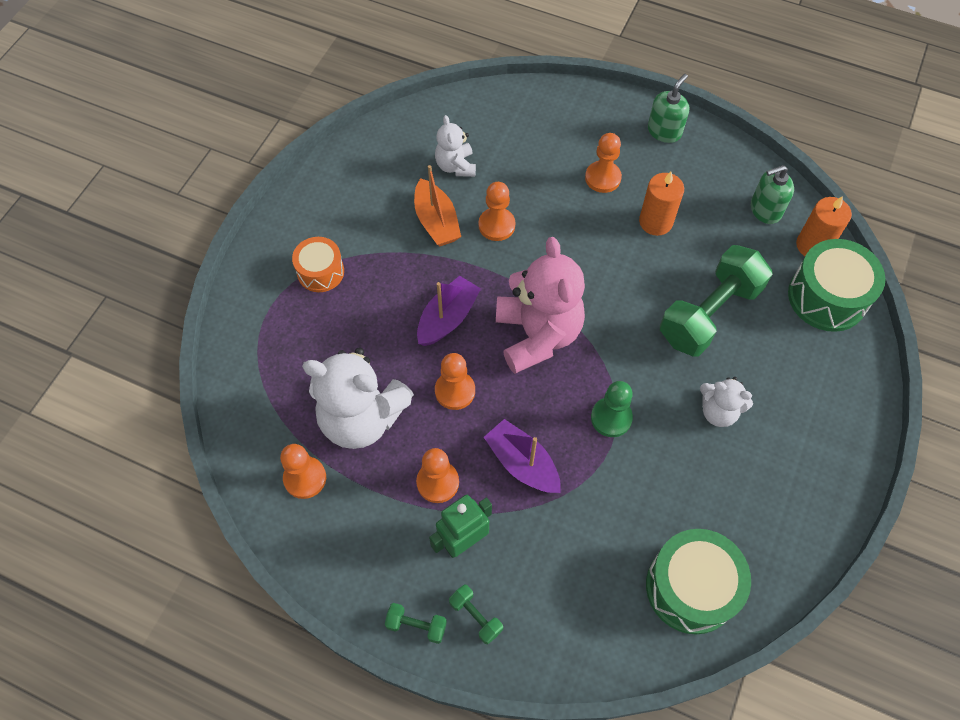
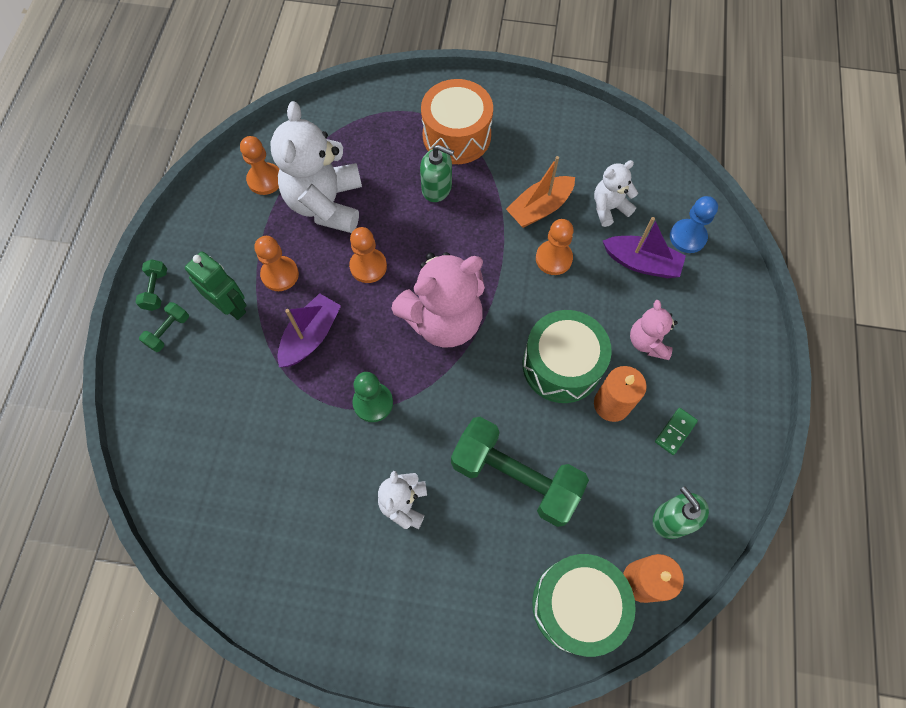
camera: 75 degrees right, 5 degrees up
orange drum [292,237,344,292] -> orange drum [421,79,493,164], size x1.63
purple boat [417,276,481,346] -> purple boat moved to [603,217,686,278]
orange pawn [585,133,622,193] -> pink teddy bear [630,300,678,360]
green drum [646,529,751,635] -> green drum moved to [523,310,612,403]
green soap dispenser [648,74,689,143] -> green soap dispenser moved to [420,145,454,202]
none -> green domino [655,408,698,455]
none -> blue pawn [670,196,718,253]

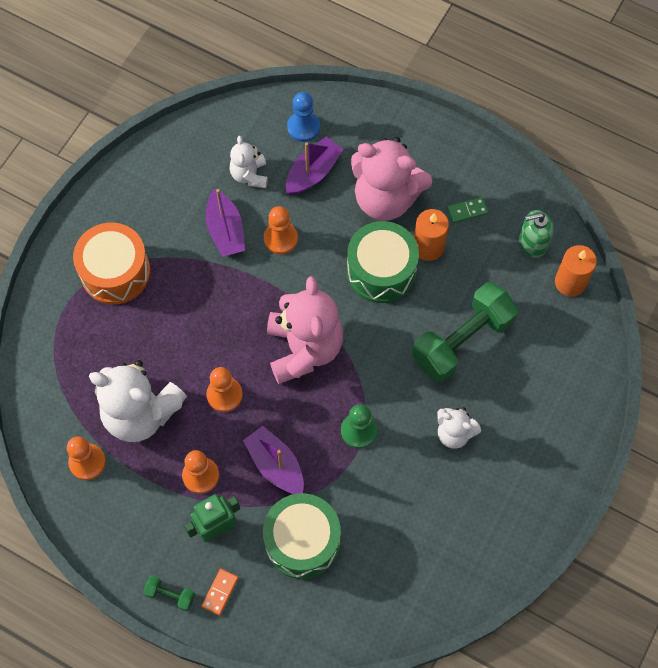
camera: 70 degrees left, 0 degrees up
green dumbbell [139,302,189,352] -> orange domino [202,569,239,615]
green soap dispenser [420,145,454,202] -> none
orange boat [506,156,575,228] -> purple boat [206,189,245,257]
green drum [532,554,636,657] -> green drum moved to [263,493,341,579]
pink teddy bear [630,300,678,360] -> pink teddy bear [351,137,432,221], size x1.92
green domino [655,408,698,455] -> green domino turned 75 degrees counterclockwise [447,197,488,223]

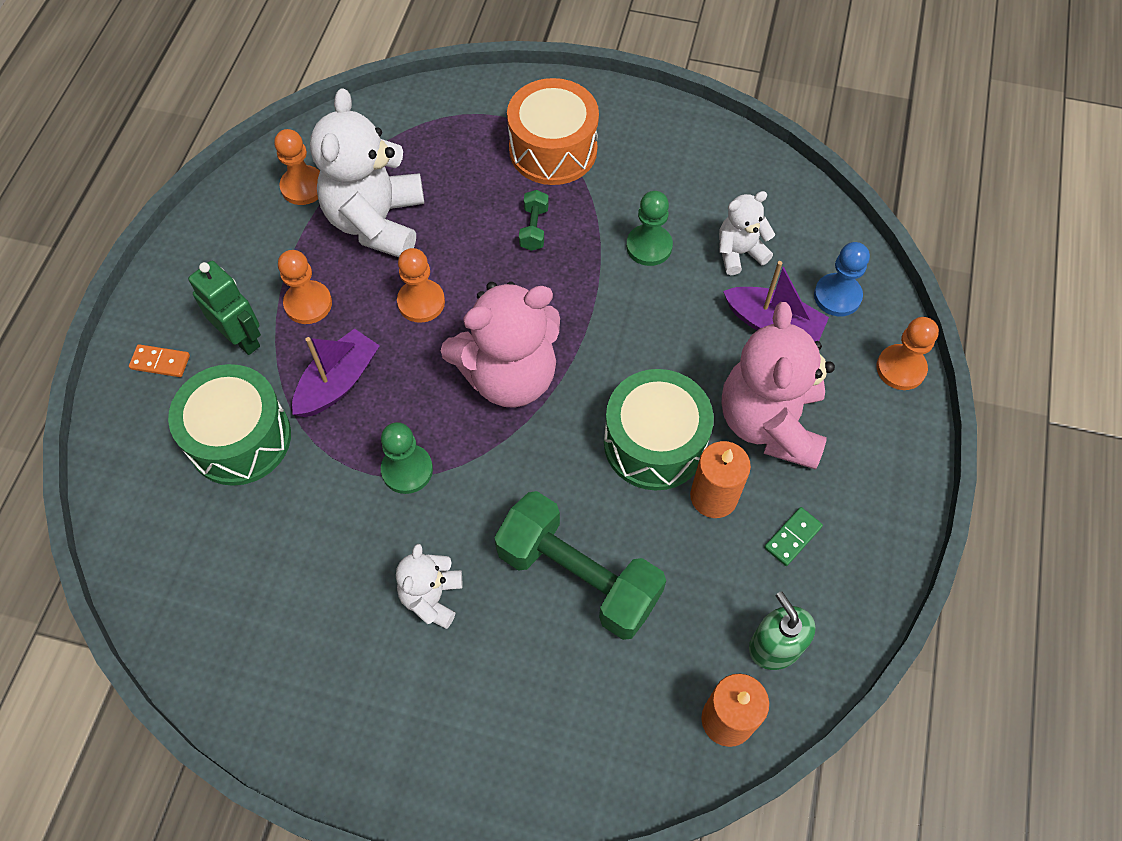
camera: 75 degrees right, 5 degrees down
green dumbbell [143,575,195,611] -> green dumbbell moved to [519,190,549,251]
purple boat [206,189,245,257] -> green pawn [626,191,673,266]
orange pawn [264,206,298,255] -> orange pawn moved to [877,317,939,390]
green domino [447,197,488,223] -> green domino turned 75 degrees clockwise [764,507,823,566]

